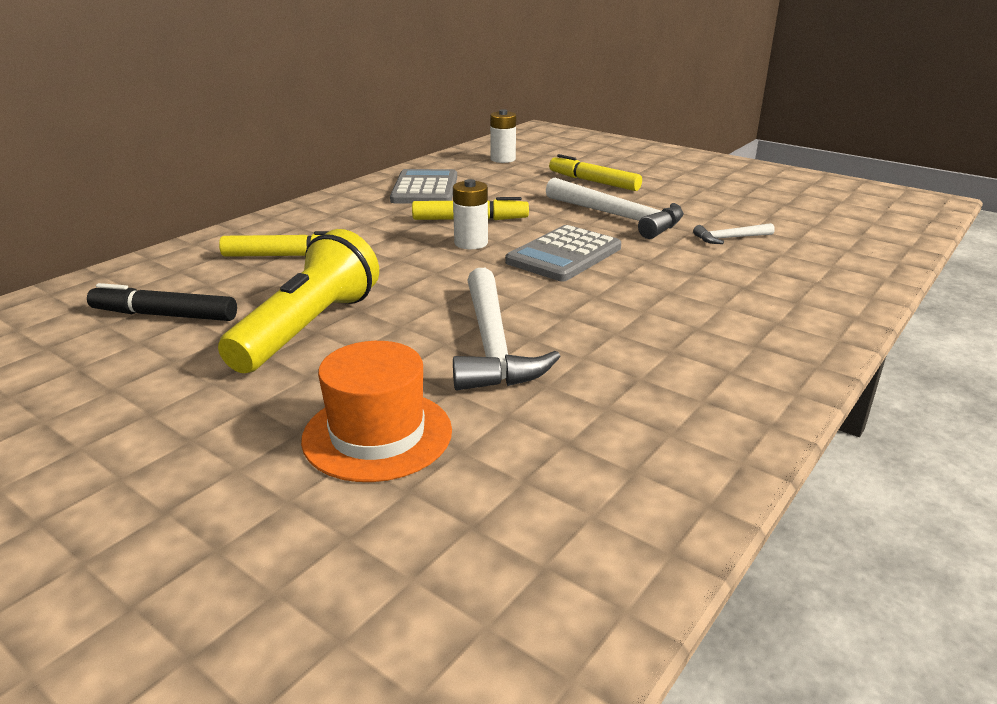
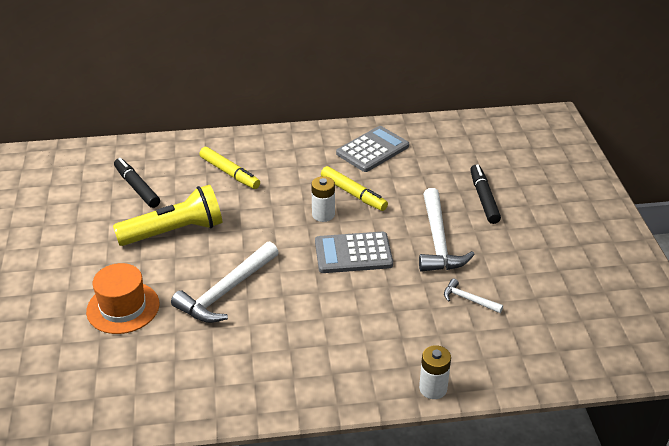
camera: 45 degrees right, 10 degrees up
white battery [490,109,516,163] -> white battery moved to [419,345,451,399]
yellow marker [549,154,642,191] -> black marker [470,165,501,224]

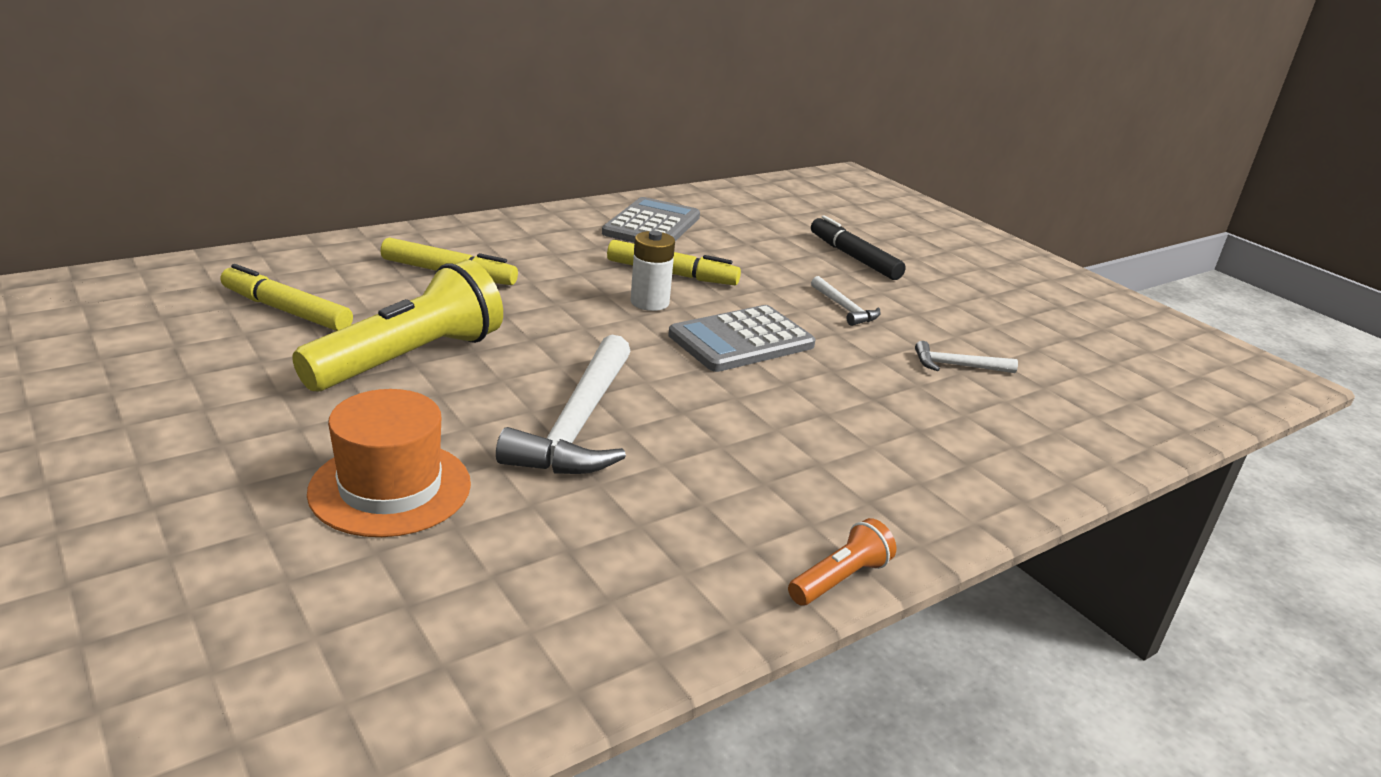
camera: 30 degrees left, 10 degrees down
black marker [114,158,160,208] -> yellow marker [220,264,353,331]
white hammer [419,188,475,272] -> white hammer [811,276,881,326], size x0.49
white battery [419,345,451,399] -> none
none -> orange flashlight [788,518,896,606]

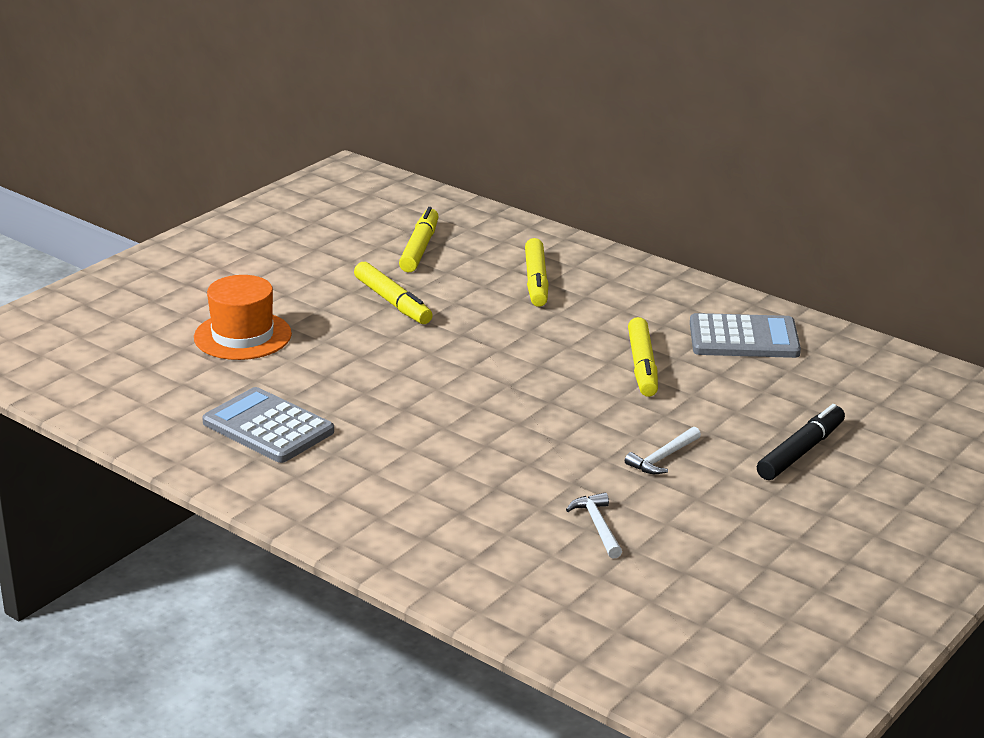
camera: 75 degrees right, 0 degrees up
yellow flashlight [292,260,503,392] -> yellow marker [354,262,433,324]
white hammer [496,334,631,474] -> none
white battery [631,231,675,311] -> none
grey calculator [668,305,816,372] -> grey calculator moved to [202,387,334,463]
orange flashlight [788,518,896,606] -> none

